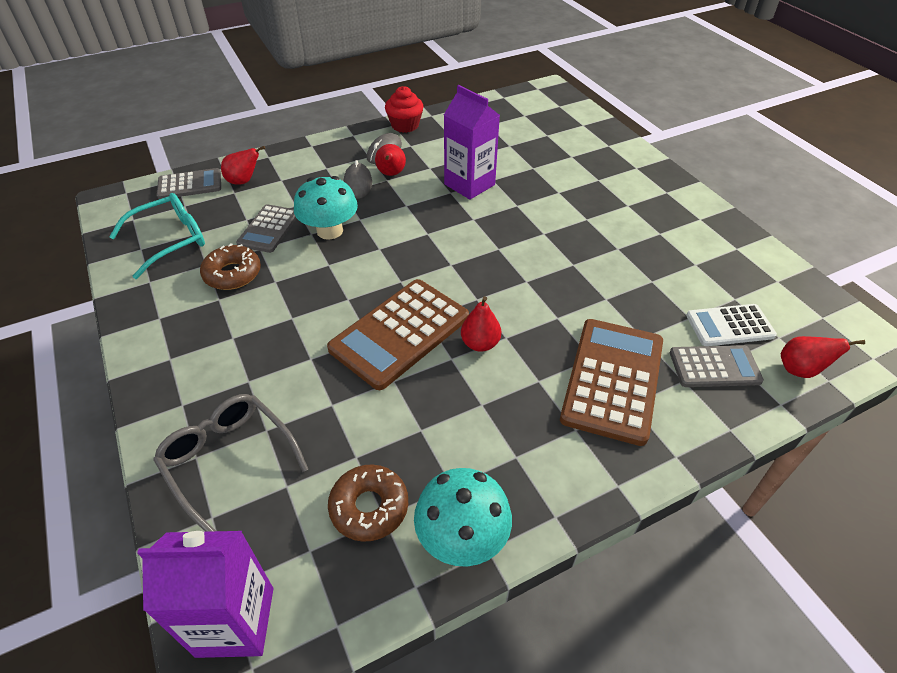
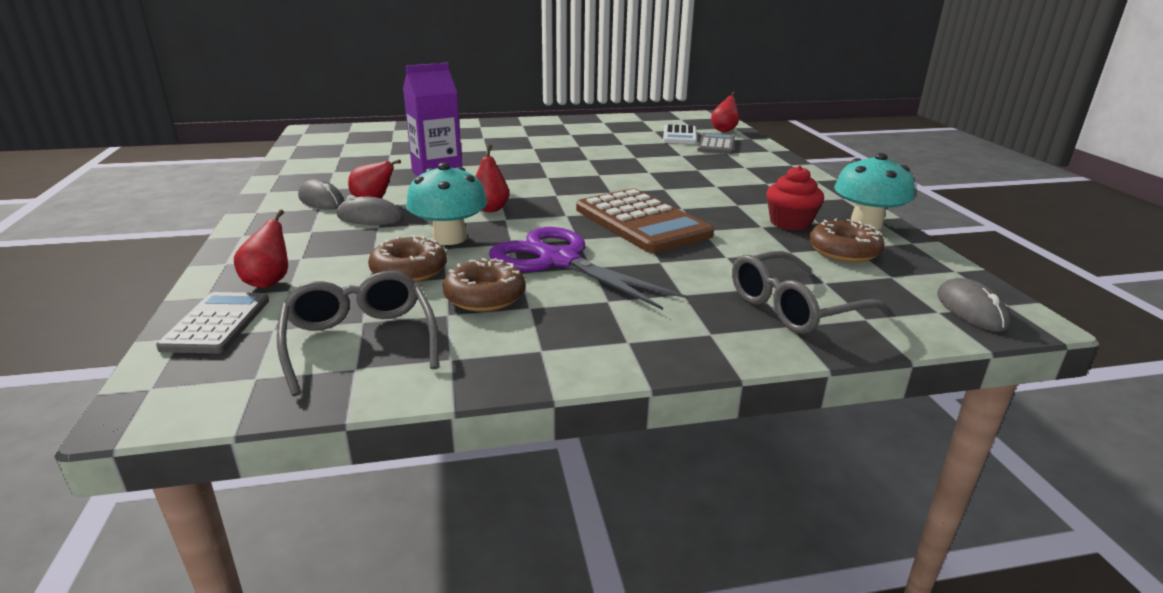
camera: 75 degrees left, 20 degrees down
turquoise glasses [109,193,205,279] -> grey glasses [277,271,439,396]
purple carton [137,531,273,658] -> grey mouse [937,278,1010,332]
grey calculator [236,204,297,253] -> brown donut [368,235,447,282]
red cupcake [385,86,424,133] -> red cupcake moved to [766,166,824,231]
red pear [461,296,501,352] -> red pear moved to [476,144,509,212]
brown calculator [560,319,663,446] -> none
none -> purple scissors [489,227,687,310]

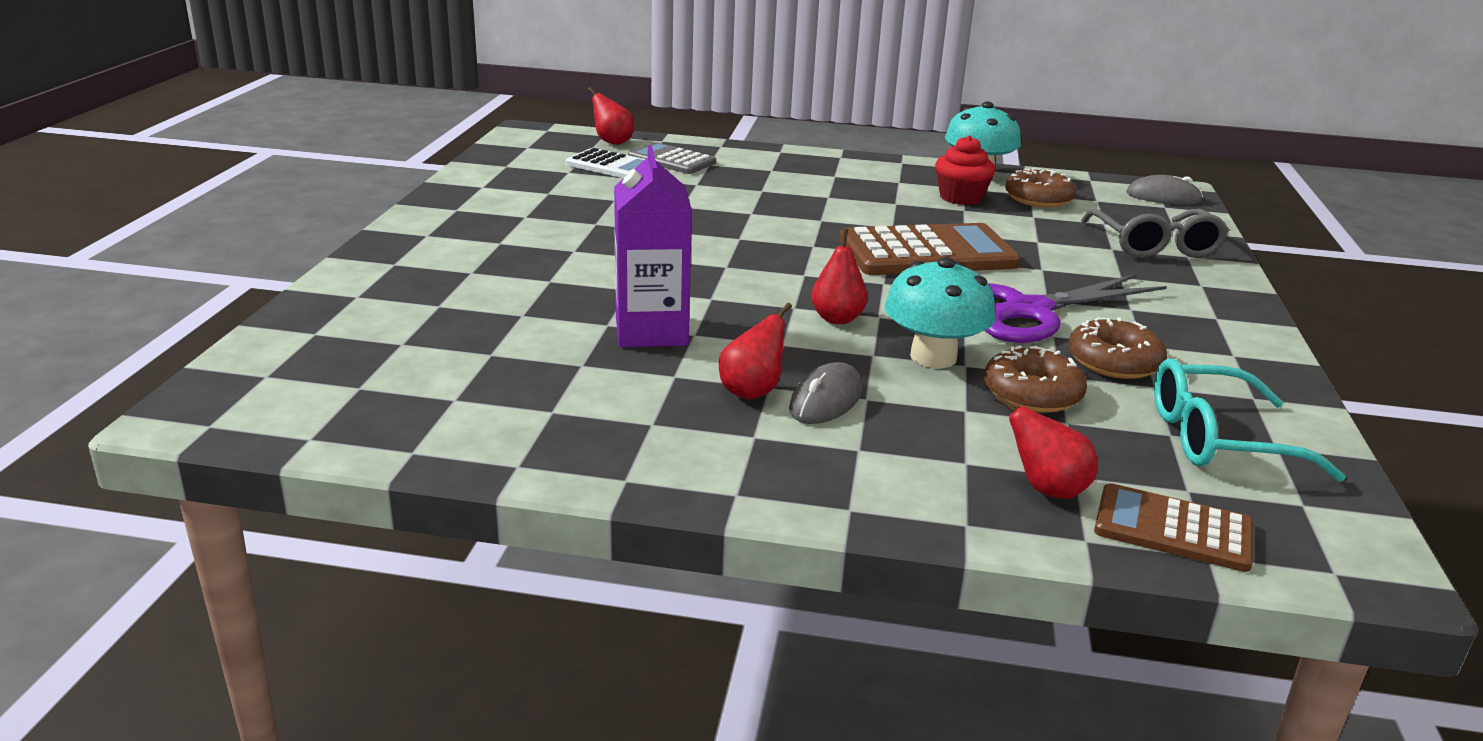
camera: 70 degrees left, 0 degrees up
grey calculator [156,292,269,354] -> brown calculator [1094,483,1253,572]
grey glasses [277,271,439,396] -> turquoise glasses [1154,359,1346,482]
grey mouse [298,179,344,210] -> none

